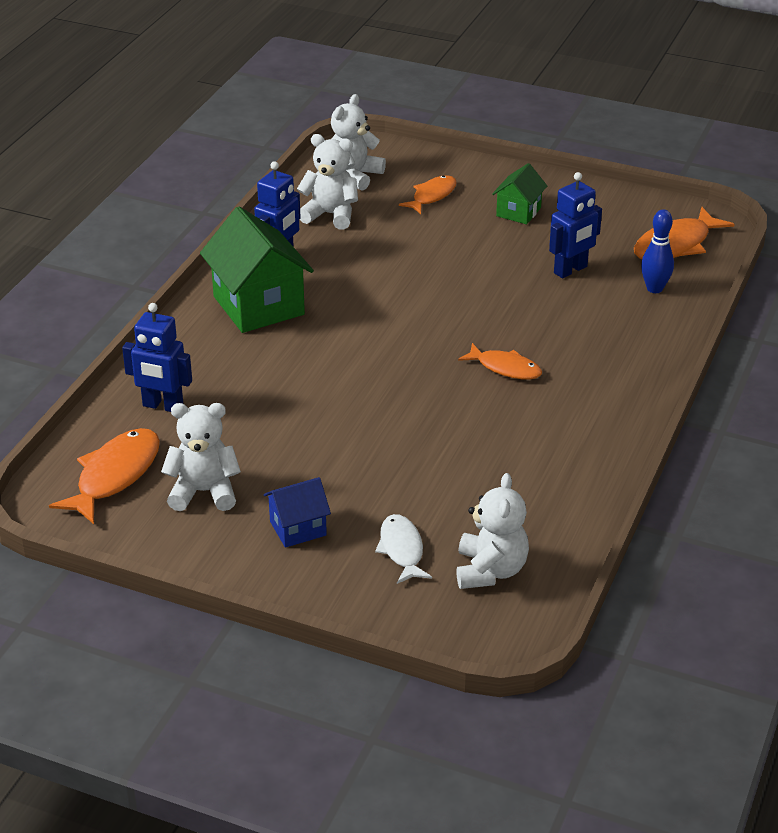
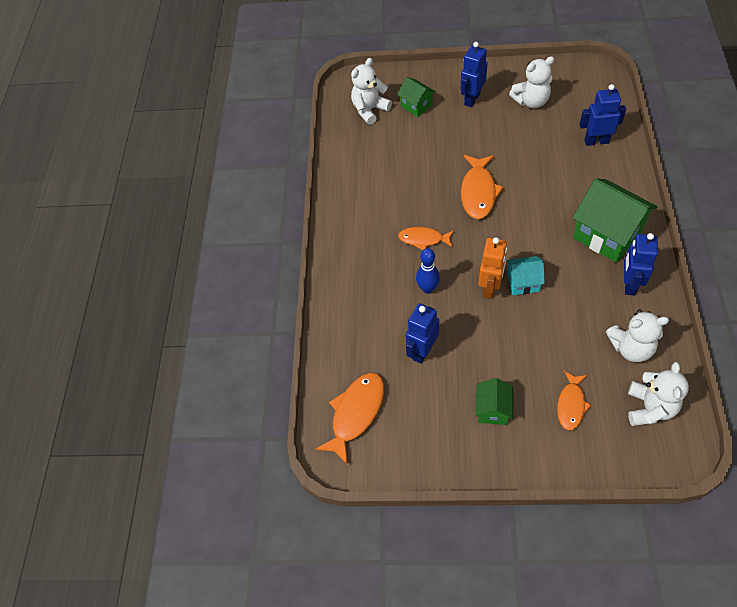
camera: 165 degrees right, 20 degrees up
orange fish [49,428,160,524] -> orange fish moved to [461,155,504,219]
blue house [264,477,331,548] -> blue robot [460,42,488,107]
white fish [375,514,432,584] -> green house [397,77,436,117]
white teddy bear [456,473,529,589] -> white teddy bear turned 60 degrees clockwise [351,58,392,125]
blue bowling pin [641,209,674,293] -> blue bowling pin moved to [416,248,440,294]
none -> orange robot [478,237,507,299]
none -> turquoise house [506,256,545,295]

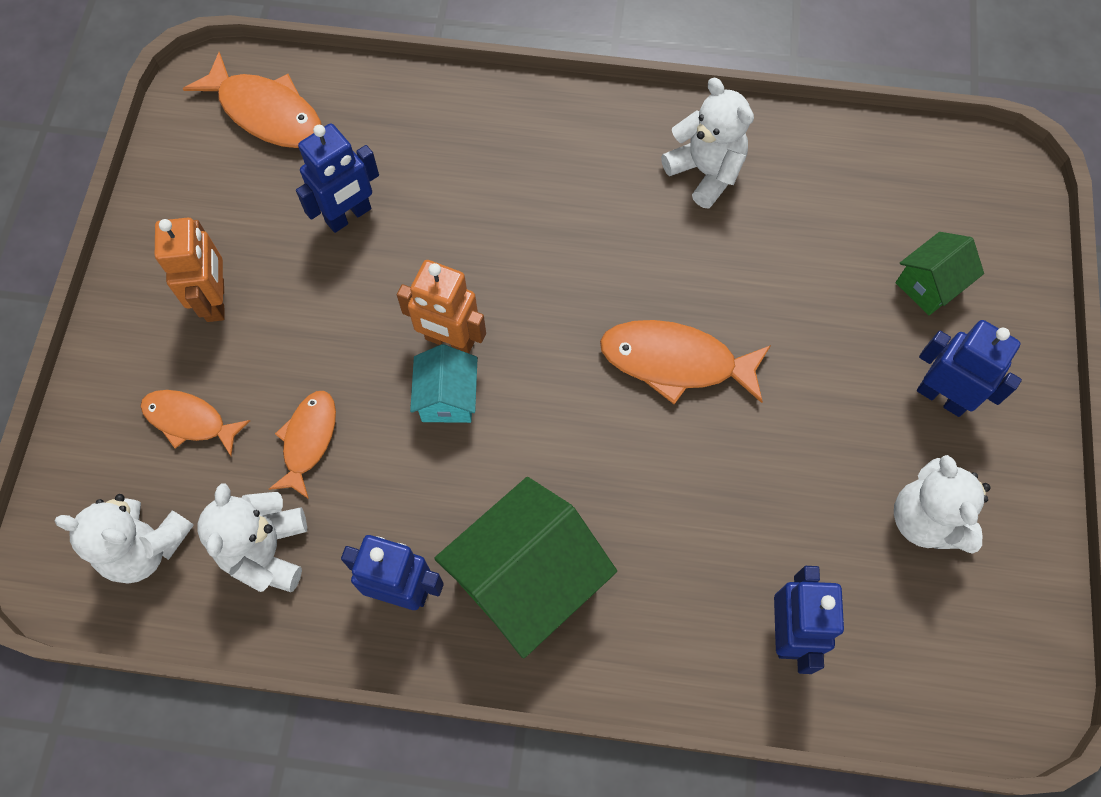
camera: 90 degrees right, 10 degrees up
white teddy bear [351,58,392,125] -> white teddy bear moved to [661,78,754,209]
orange fish [398,227,454,250] -> orange fish moved to [269,391,336,499]
blue robot [406,303,439,364] -> blue robot turned 105 degrees clockwise [296,123,379,233]
blue bowling pin [416,248,440,294] -> none
green house [476,378,514,425] -> orange robot [155,218,225,322]

